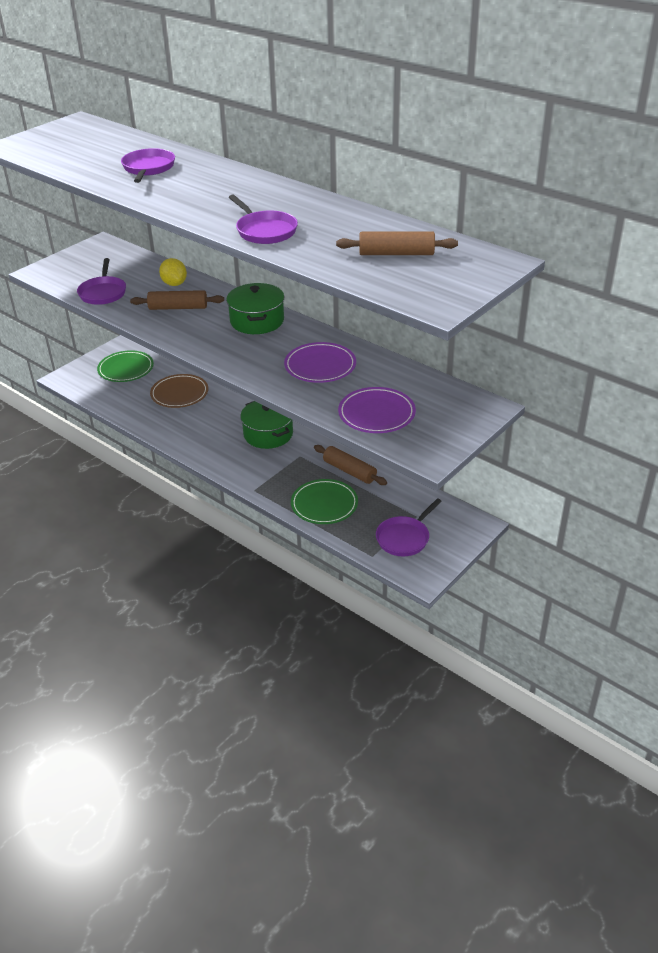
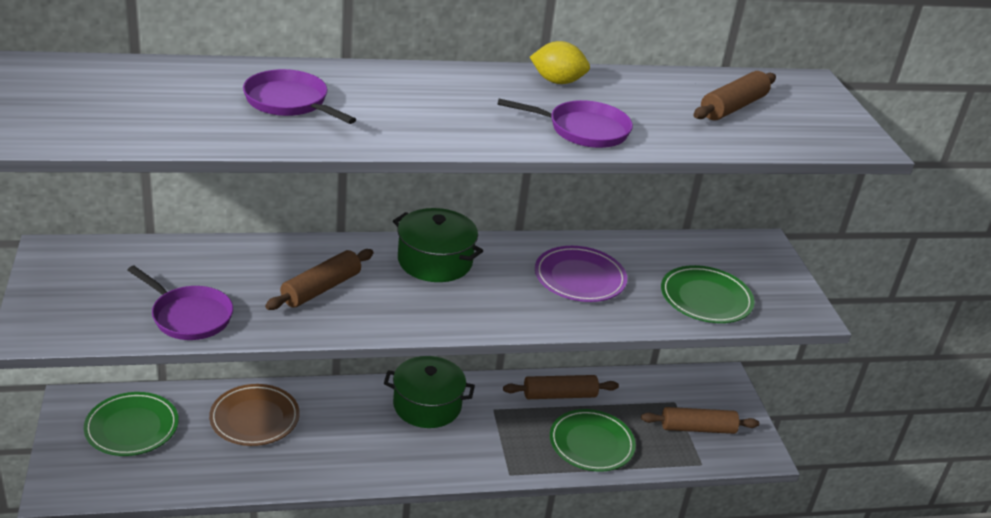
camera: 55 degrees left, 5 degrees down
yellow lemon [159,258,187,286] -> yellow lemon moved to [530,41,590,84]
purple plate [338,387,416,433] -> green plate [661,265,755,323]
purple pan [376,498,442,557] -> brown rolling pin [641,407,759,434]

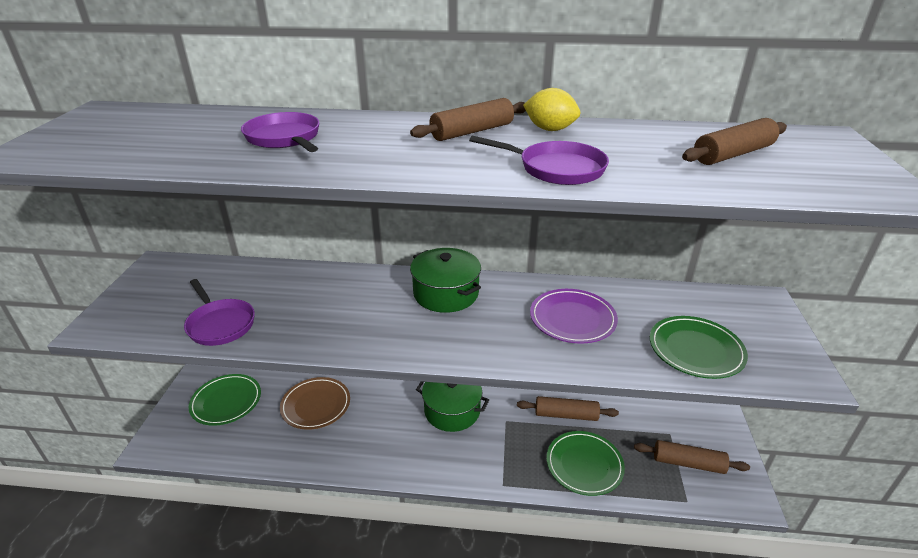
camera: 20 degrees right, 0 degrees up
brown rolling pin [265,249,374,310] -> brown rolling pin moved to [410,98,526,141]

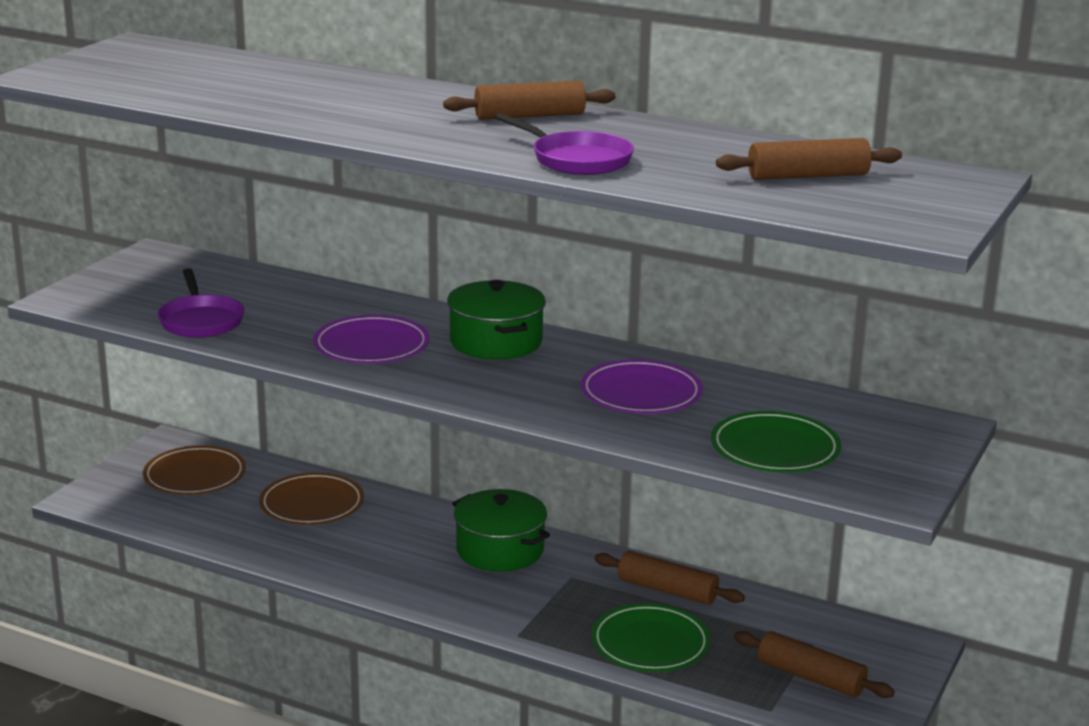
camera: 20 degrees right, 10 degrees down
green plate [189,374,261,426] -> brown plate [143,445,246,495]
purple pan [241,112,320,152] -> none
yellow lemon [523,88,580,131] -> none
none -> purple plate [313,315,429,364]

